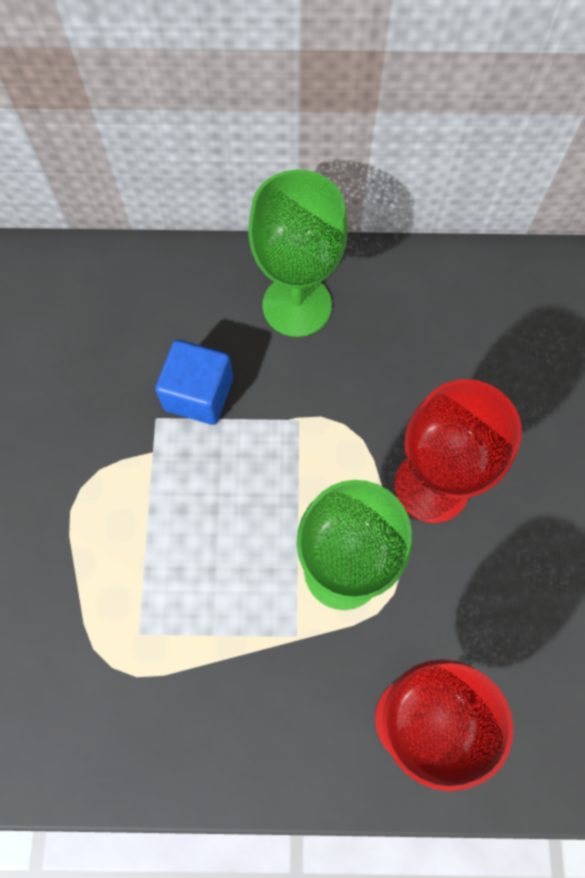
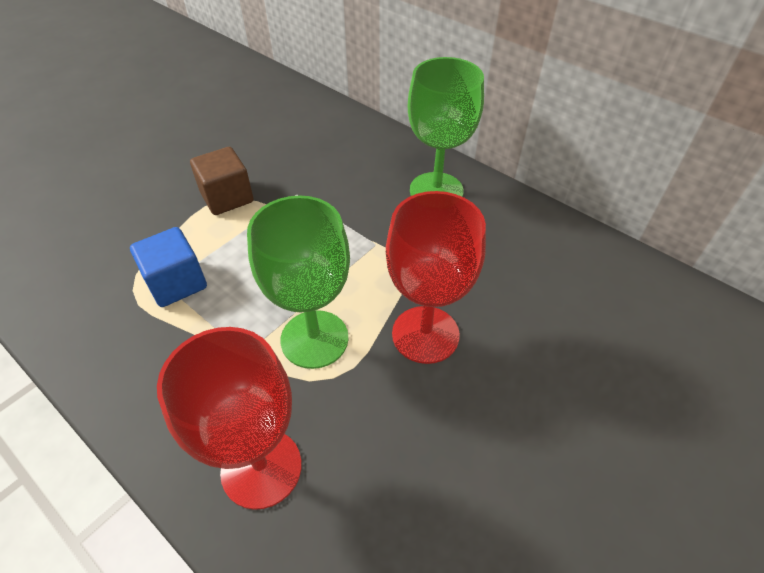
camera: 40 degrees right, 20 degrees down
blue cube [155,340,233,425] -> blue cube moved to [130,227,207,307]
none -> brown cube [190,147,254,215]

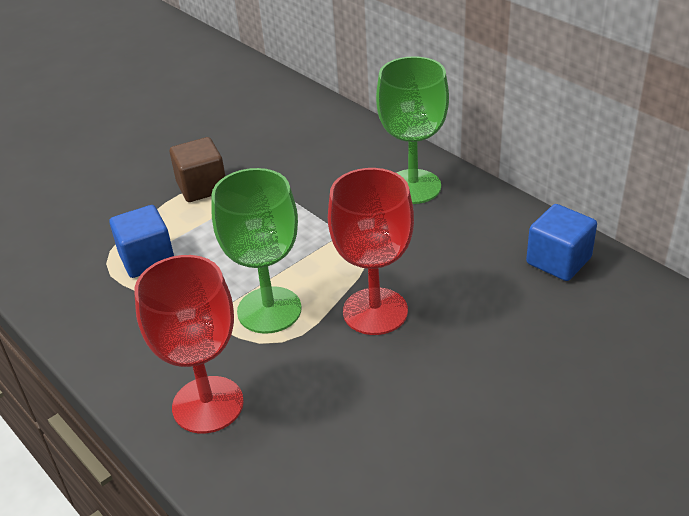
camera: 10 degrees right, 10 degrees down
none -> blue cube [526,204,597,281]

